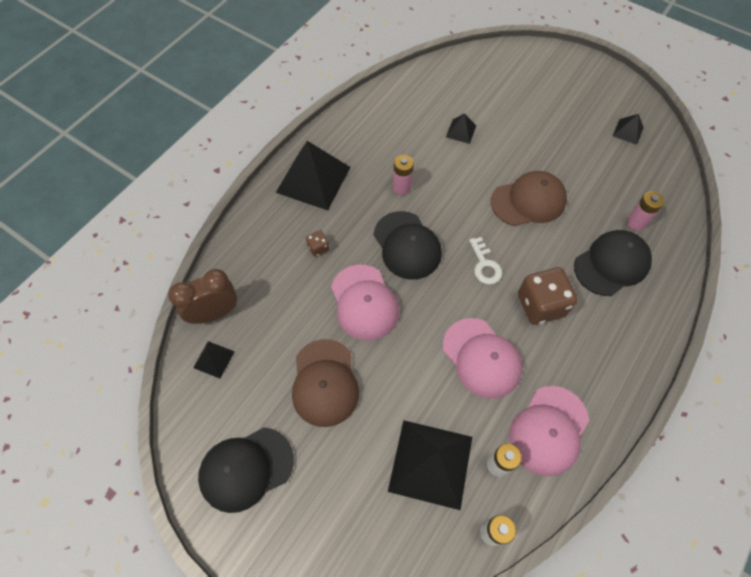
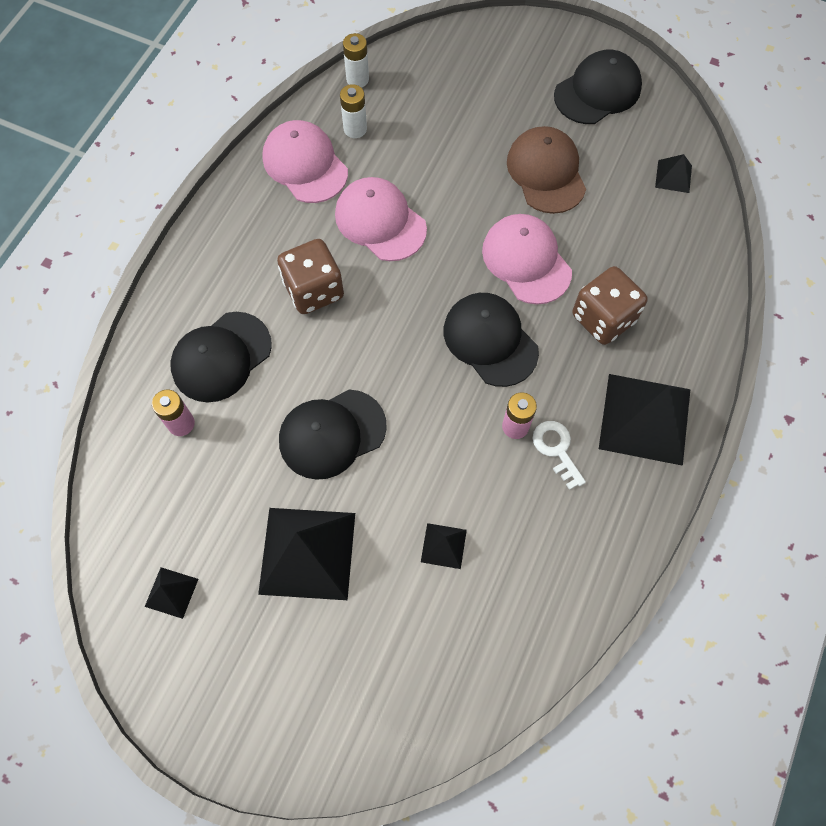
camera: 170 degrees right, 5 degrees up
brown clock [168,269,237,324] -> none
brown dice [306,230,329,257] -> brown dice [572,266,648,345], size x2.15
black pyramid [388,420,472,510] -> black pyramid moved to [258,508,355,600]
white key [469,237,502,285] -> white key moved to [533,421,586,490]
brown cap [491,171,567,226] -> black cap [279,389,387,480]
pink cap [509,386,589,476] -> pink cap turned 60 degrees counterclockwise [262,120,348,203]

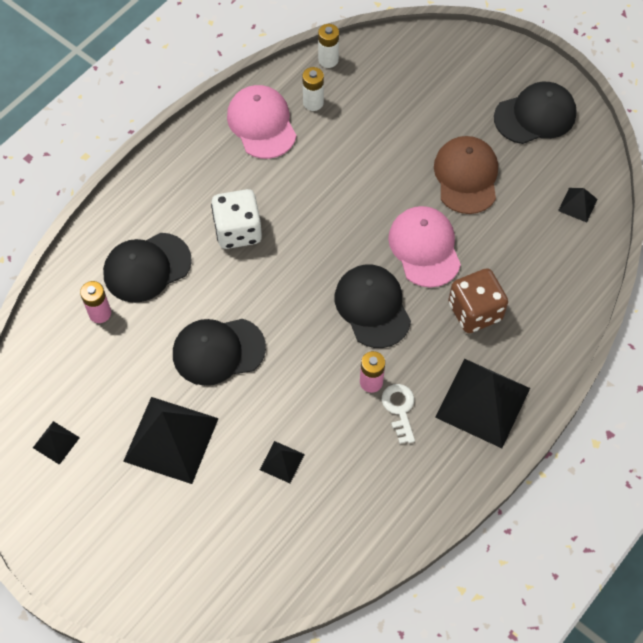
camera: 15 degrees right, 5 degrees down
brown dice [277,239,344,314] -> white dice [211,189,262,249]
pink cap [335,177,427,261] -> none

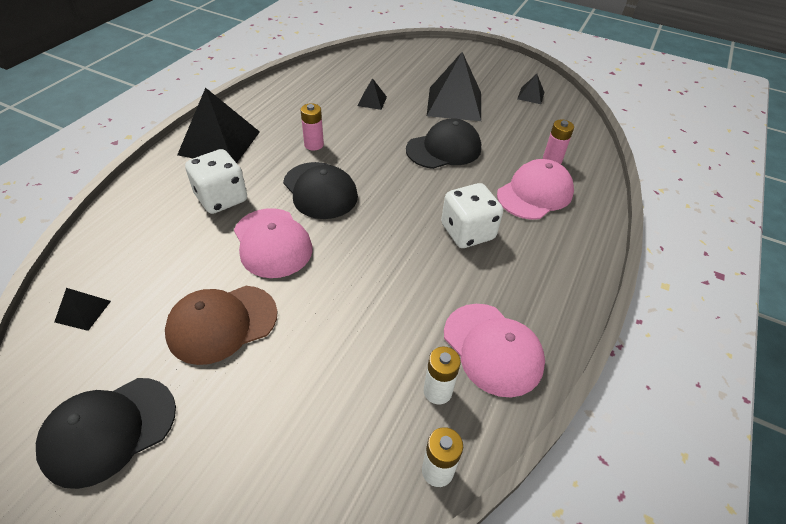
camera: 165 degrees right, 15 degrees down
black cap [103,233,192,303] -> pink cap [497,159,574,220]
white key [382,384,415,444] -> none
brown cap [434,136,498,214] -> brown cap turned 75 degrees clockwise [165,286,278,365]
brown dice [448,268,508,333] -> white dice [185,149,247,214]

